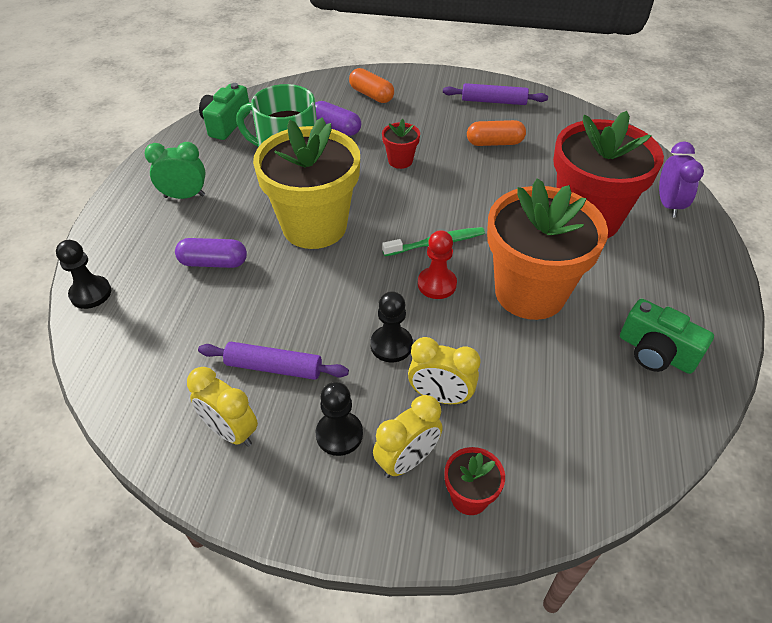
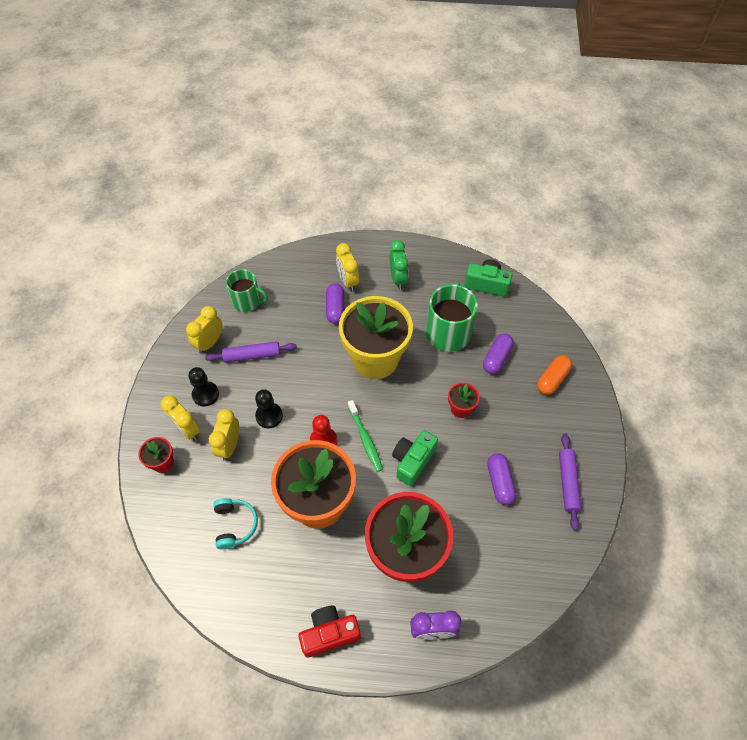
camera: 85 degrees right, 10 degrees up
black pawn [56,240,111,309] -> none
purple rolling pin [198,342,349,380] -> purple rolling pin turned 75 degrees clockwise [205,341,297,363]
orange capsule [467,120,526,146] -> purple capsule [487,453,517,505]
green camera [620,299,714,374] -> green camera moved to [392,430,438,486]
none -> turquoise headphones [214,498,258,550]
none -> green mug [226,269,268,312]
none -> red camera [299,606,361,658]
none -> yellow clock [336,243,359,291]

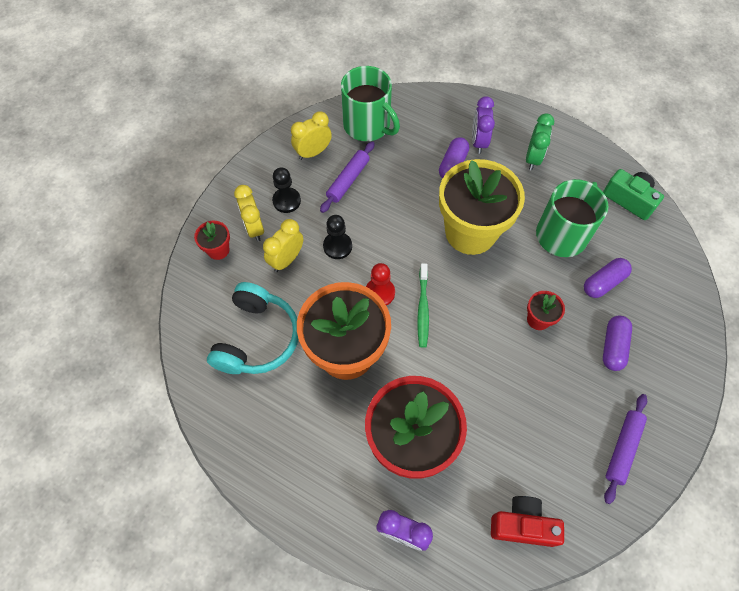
camera: 25 degrees right, 5 degrees up
purple rolling pin [205,341,297,363] -> purple rolling pin turned 75 degrees counterclockwise [320,141,375,213]
turquoise headphones [214,498,258,550] -> turquoise headphones [207,282,298,374], size x1.73
green mug [226,269,268,312] -> green mug [341,66,400,141], size x1.53
red camera [299,606,361,658] -> red camera moved to [491,496,564,547]
yellow clock [336,243,359,291] -> purple clock [472,96,495,154]
green camera [392,430,438,486] -> none
purple capsule [487,453,517,505] -> purple capsule moved to [603,316,632,371]
orange capsule [537,355,572,395] -> none

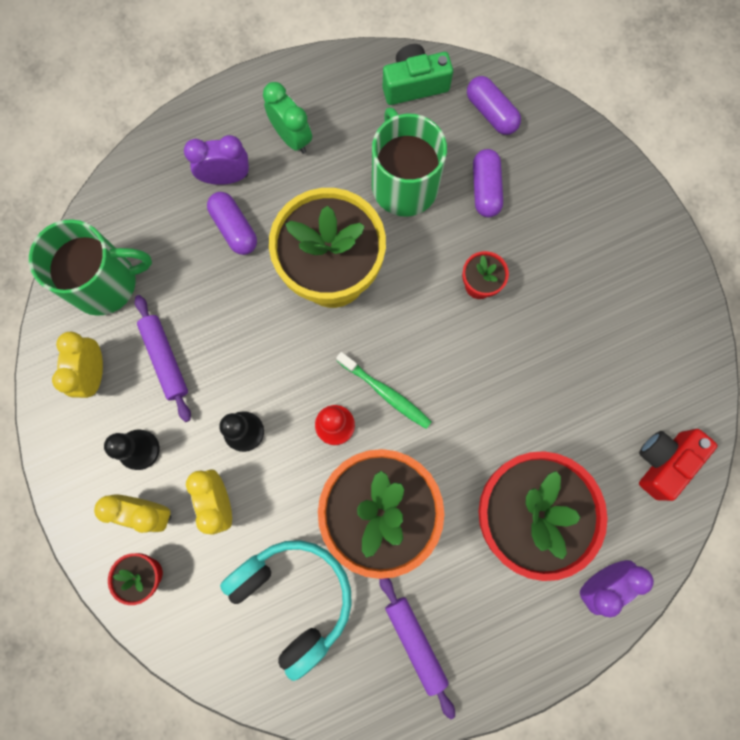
camera: 55 degrees left, 15 degrees up
purple clock [472,96,495,154] -> purple clock turned 135 degrees clockwise [184,135,249,185]
purple capsule [603,316,632,371] -> purple capsule moved to [467,76,521,135]
purple rolling pin [604,394,647,504] -> purple rolling pin moved to [379,578,455,719]

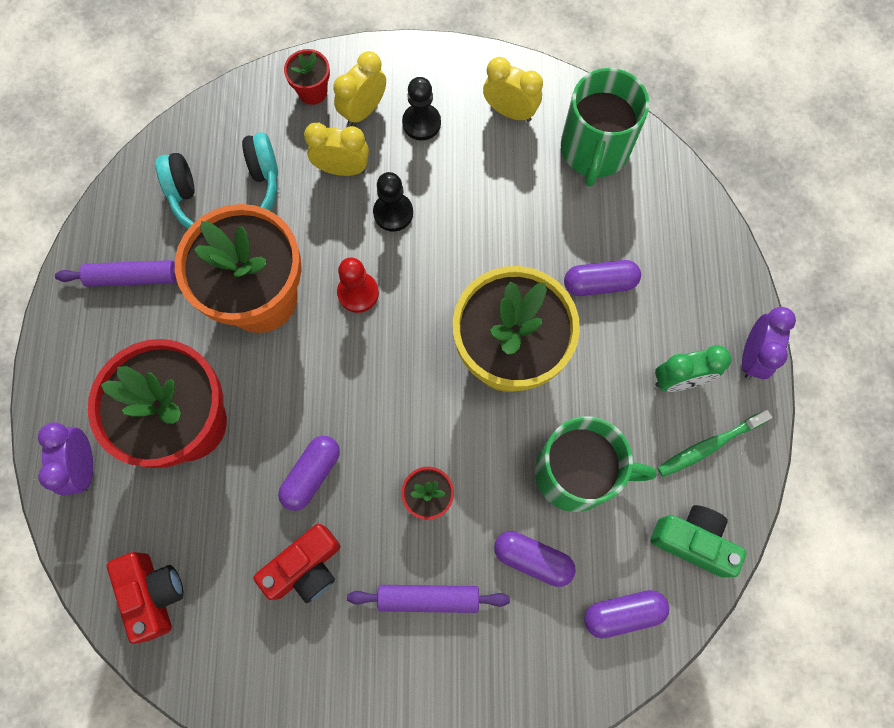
camera: 115 degrees right, 5 degrees down
purple rolling pin [135,295,191,422] -> purple rolling pin moved to [347,585,510,613]
purple clock [184,135,249,185] -> purple clock moved to [742,307,796,379]
green toothbrush [336,352,432,429] -> green toothbrush moved to [658,410,772,477]
green camera [383,44,453,105] -> green camera turned 75 degrees counterclockwise [651,505,747,578]
none -> red camera [253,524,341,603]
none -> purple capsule [278,436,340,511]

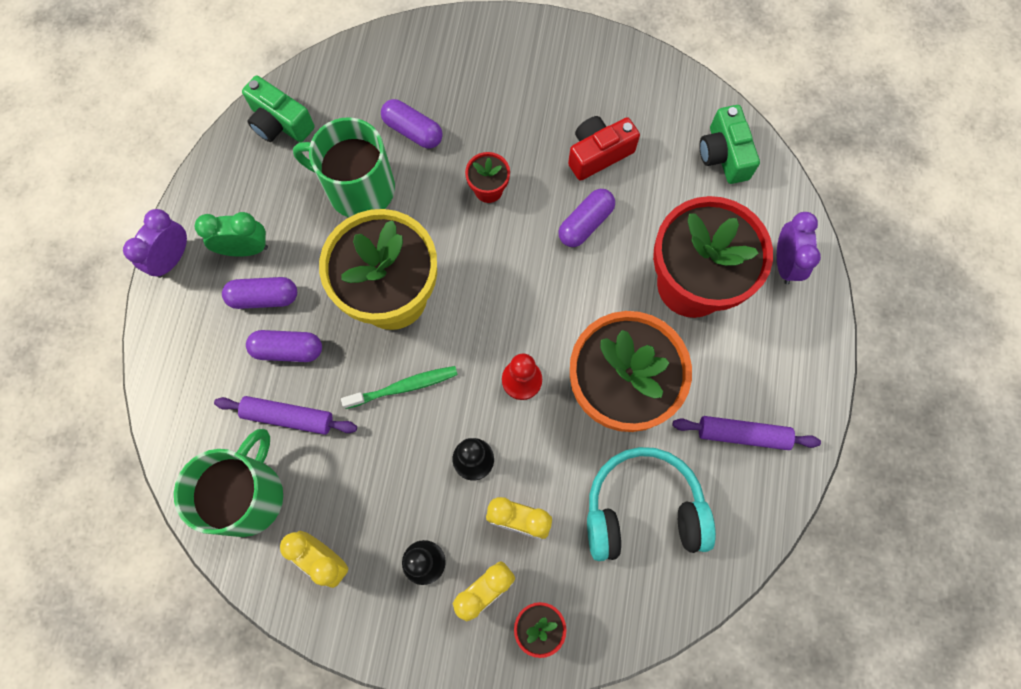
camera: 170 degrees left, 0 degrees up
red camera [107,552,184,644] -> green camera [699,105,760,184]
purple rolling pin [347,585,510,613] -> purple rolling pin moved to [214,396,357,435]
purple capsule [584,590,669,639] -> purple capsule moved to [222,277,297,309]
green toothbrush [658,410,772,477] -> green toothbrush moved to [341,366,458,409]

